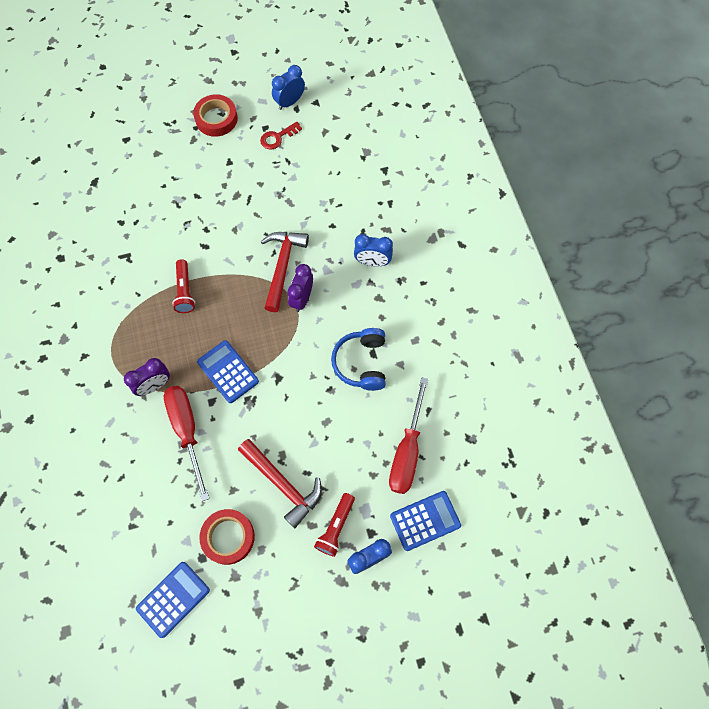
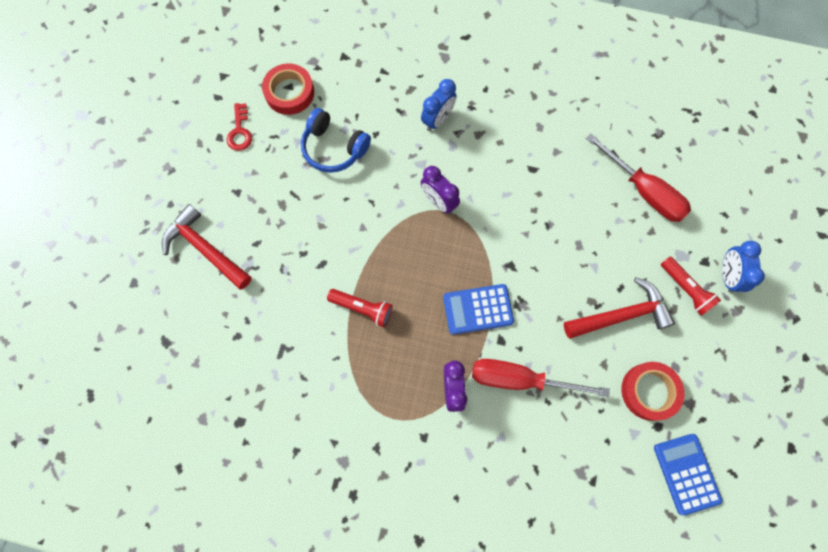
camera: 60 degrees left, 5 degrees up
red tape [193,94,238,137] -> red tape moved to [262,63,314,115]
red hammer [260,232,309,312] -> red hammer moved to [162,204,252,290]
blue clock [272,65,305,110] -> none
blue headphones [331,328,385,391] -> blue headphones moved to [301,108,371,173]
blue calculator [390,491,461,551] -> none

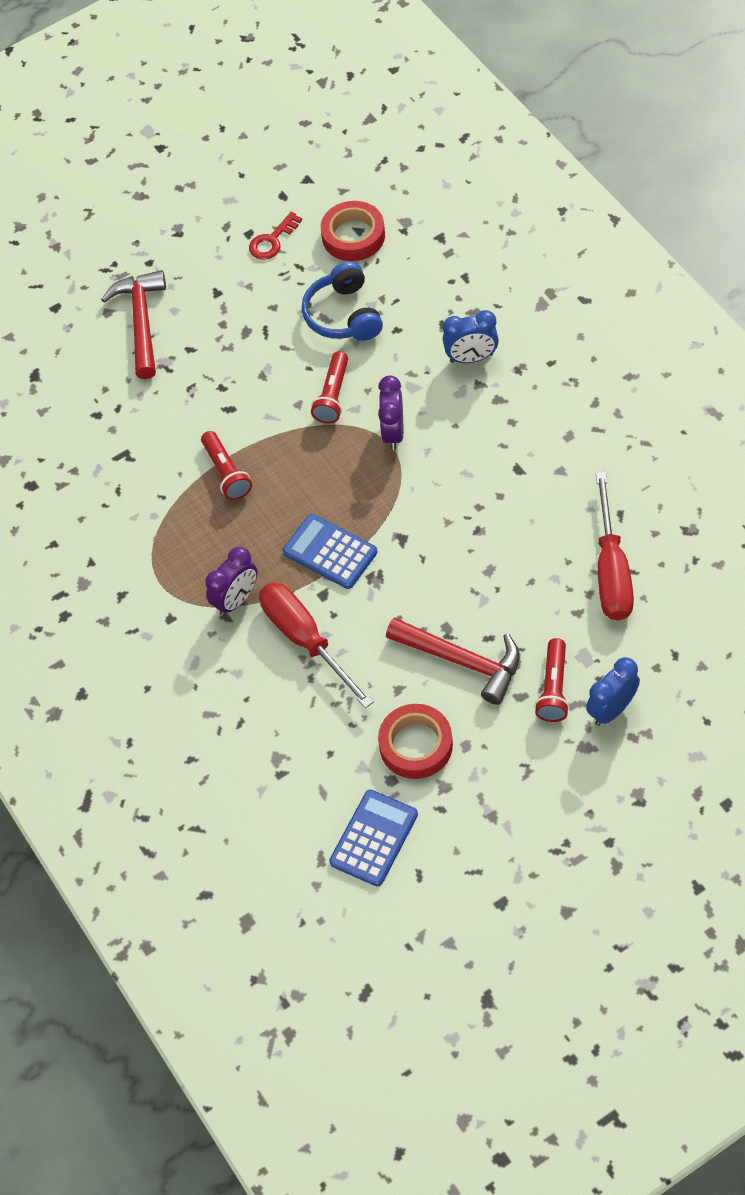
camera: 50 degrees right, 15 degrees down
none -> red flashlight [311,351,348,424]

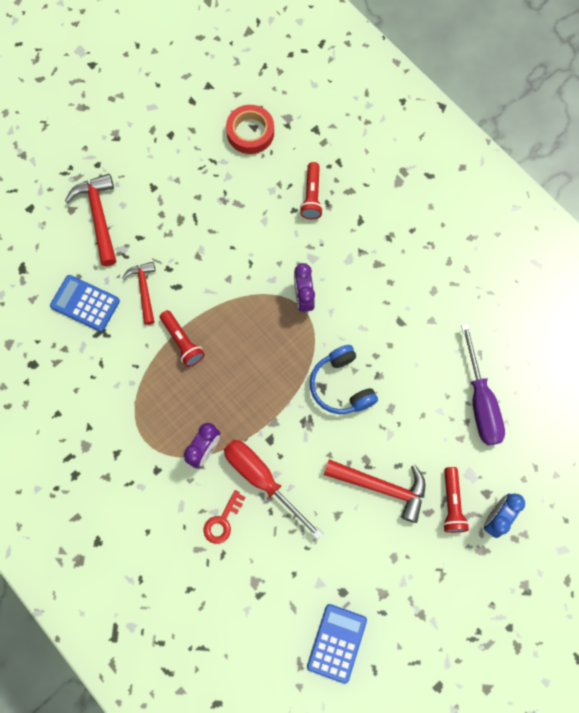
camera: 15 degrees left, 15 degrees up
red key [249,212,302,260] -> red key moved to [203,490,245,544]
blue calculator [283,514,377,589] -> blue calculator moved to [50,275,120,332]
blue headphones [302,262,383,341] -> blue headphones moved to [310,345,378,414]
red flashlight [311,351,348,424] -> red flashlight moved to [300,162,323,219]
red tape [378,704,453,779] -> none
blue clock [443,310,499,363] -> none
red screwdriver [596,472,634,621] -> purple screwdriver [461,323,505,446]
none -> red hammer [122,262,156,325]

